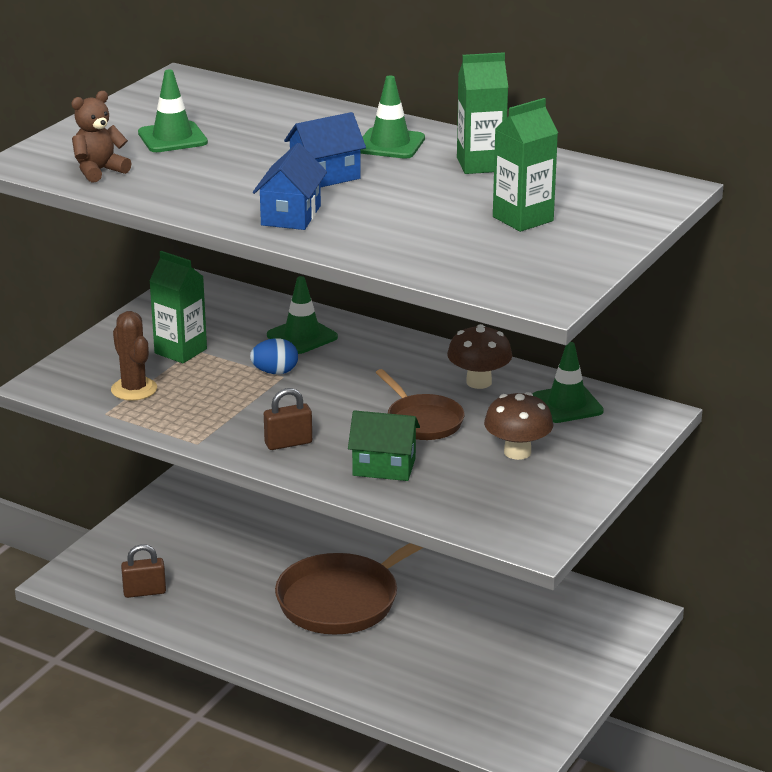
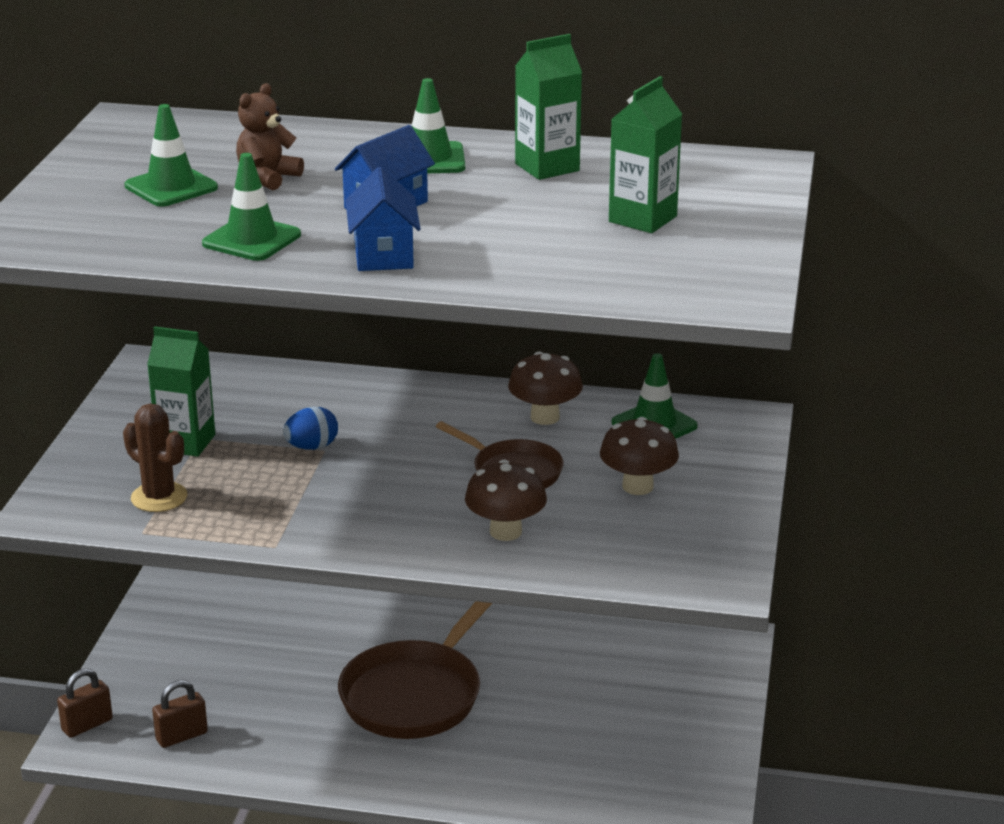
camera: 20 degrees left, 0 degrees up
brown teddy bear [71,91,132,183] -> brown teddy bear moved to [236,83,304,190]
brown padlock [264,388,312,450] -> brown padlock moved to [57,668,113,738]
green traffic cone [267,276,338,354] -> green traffic cone moved to [202,153,301,261]
green house [348,410,420,481] -> brown mushroom [465,459,547,541]

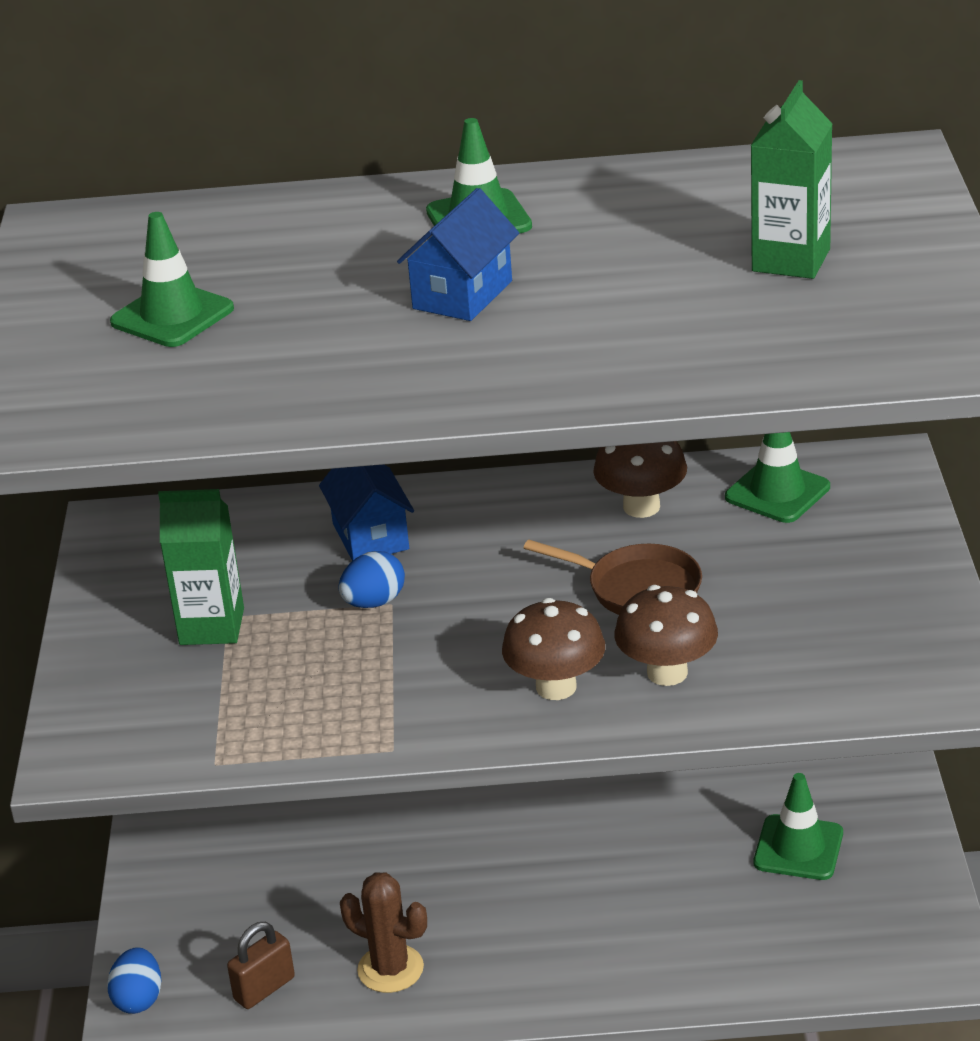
camera: 10 degrees left, 5 degrees up
brown padlock [57,668,113,738] -> blue egg [107,947,161,1014]
brown cactus [123,403,188,512] -> brown cactus moved to [340,872,427,993]
green traffic cone [202,153,301,261] -> green traffic cone moved to [754,773,843,880]
brown teddy bear [236,83,304,190] -> none
brown pan [338,601,492,739] -> none
blue house [345,167,420,271] -> blue house moved to [319,465,414,561]
green carton [515,34,582,180] -> none
brown mushroom [600,417,679,495] -> brown mushroom moved to [502,598,605,700]

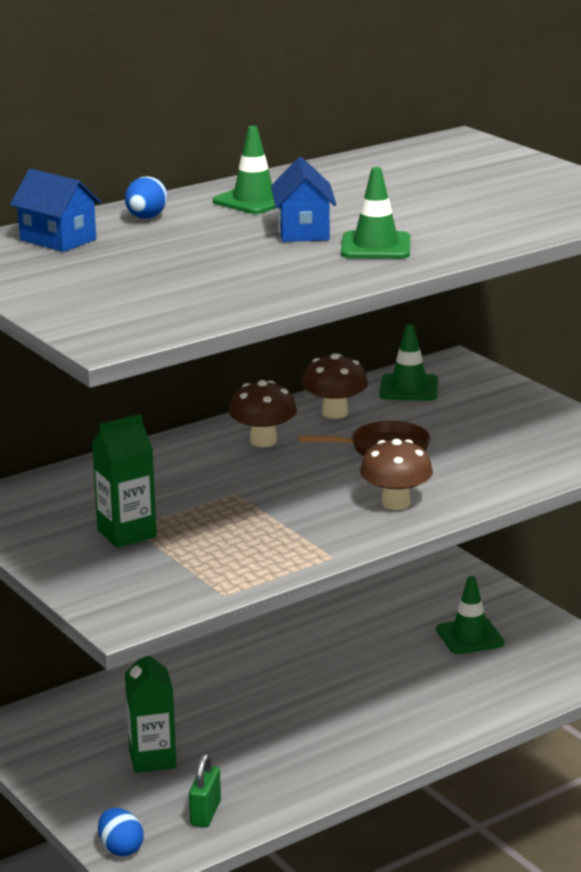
camera: 35 degrees left, 10 degrees down
green traffic cone [110,212,234,347] -> green traffic cone moved to [341,167,411,259]
brown padlock [227,922,295,1009] -> green padlock [189,754,221,827]
blue house [319,465,414,561] -> blue house moved to [10,169,101,252]
blue egg [338,551,405,608] -> blue egg moved to [125,176,168,219]
brown cactus [340,872,427,993] -> none
brown mushroom [615,585,718,686] -> brown mushroom moved to [229,380,297,447]
green carton [751,80,833,279] -> green carton moved to [125,656,176,773]

